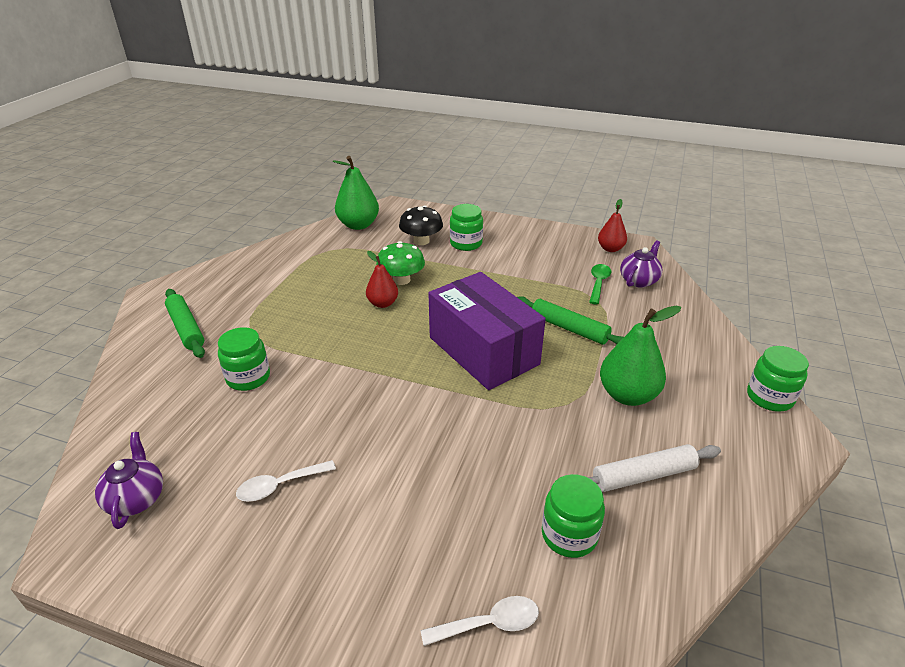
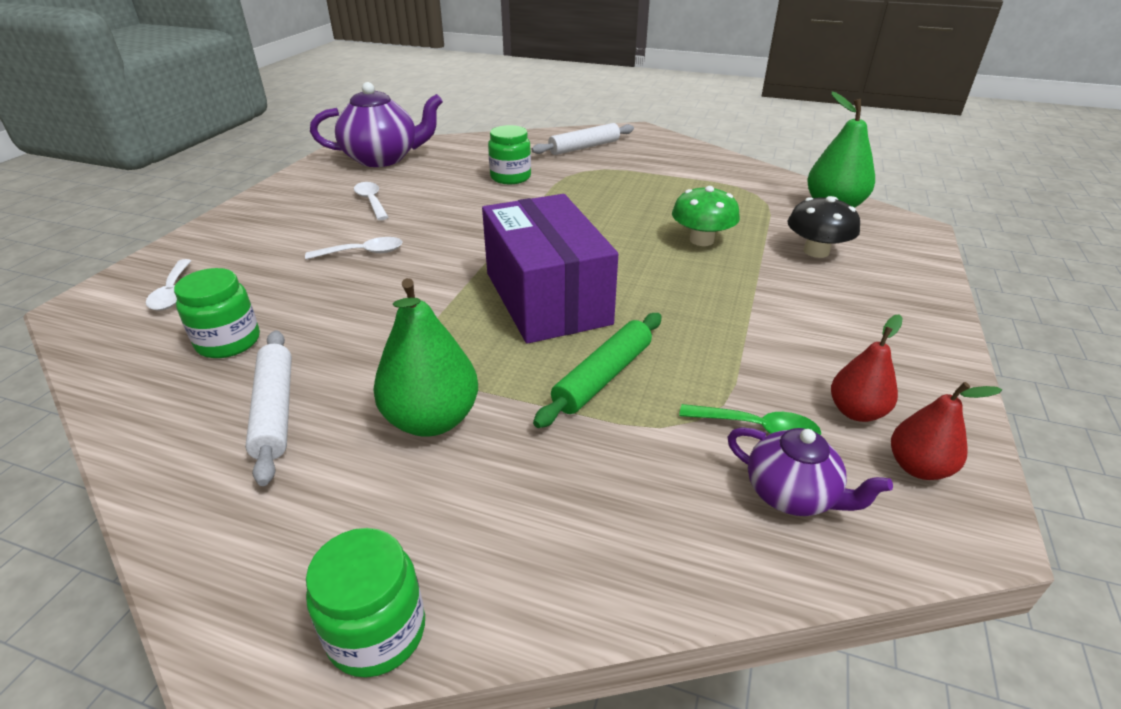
camera: 90 degrees right, 0 degrees up
purple teapot [95,432,163,529] -> purple teapot [310,82,443,167], size x1.76
green rolling pin [165,289,205,358] -> white rolling pin [531,123,634,155]
red pear [366,251,398,308] -> red pear moved to [831,314,903,422]
purple box [428,272,546,390] -> purple box turned 75 degrees counterclockwise [482,194,618,344]
green jar [450,204,483,251] -> none
none -> white spoon [305,237,403,260]

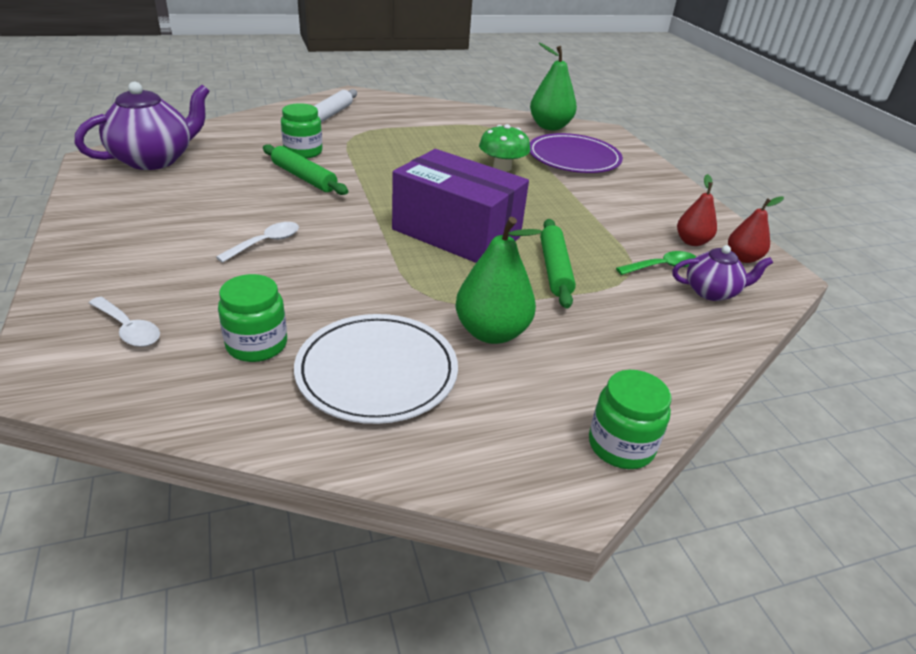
camera: 40 degrees left, 0 degrees up
white rolling pin [245,330,292,486] -> white plate [294,314,458,424]
white spoon [354,182,389,220] -> none
black mushroom [788,196,860,258] -> purple plate [530,133,623,173]
none -> green rolling pin [263,144,348,195]

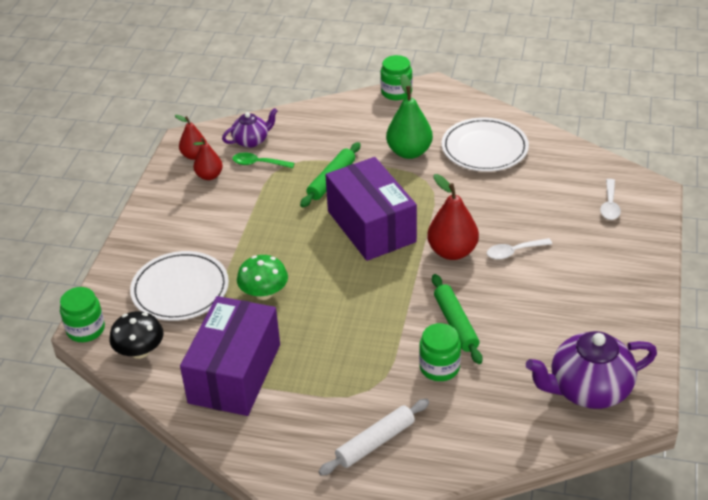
camera: 145 degrees left, 5 degrees up
white spoon [89,297,160,347] -> white spoon turned 150 degrees counterclockwise [600,179,621,220]
green jar [218,274,287,362] -> green jar moved to [60,287,105,342]
green pear [530,43,577,130] -> black mushroom [110,311,164,359]
purple plate [530,133,623,173] -> white plate [130,251,229,321]
purple teapot [672,245,773,301] -> purple teapot turned 120 degrees clockwise [222,108,278,148]
none -> purple box [180,296,280,416]
none -> red pear [427,174,479,260]

